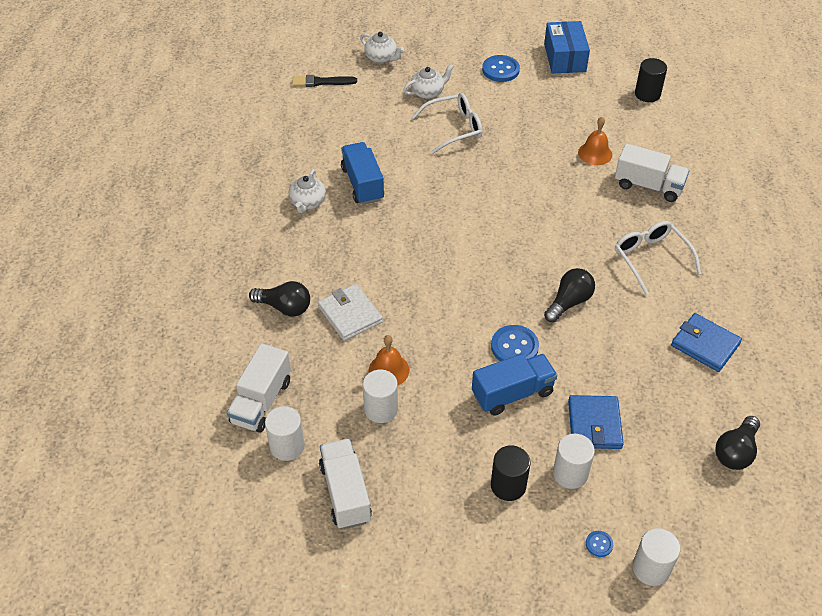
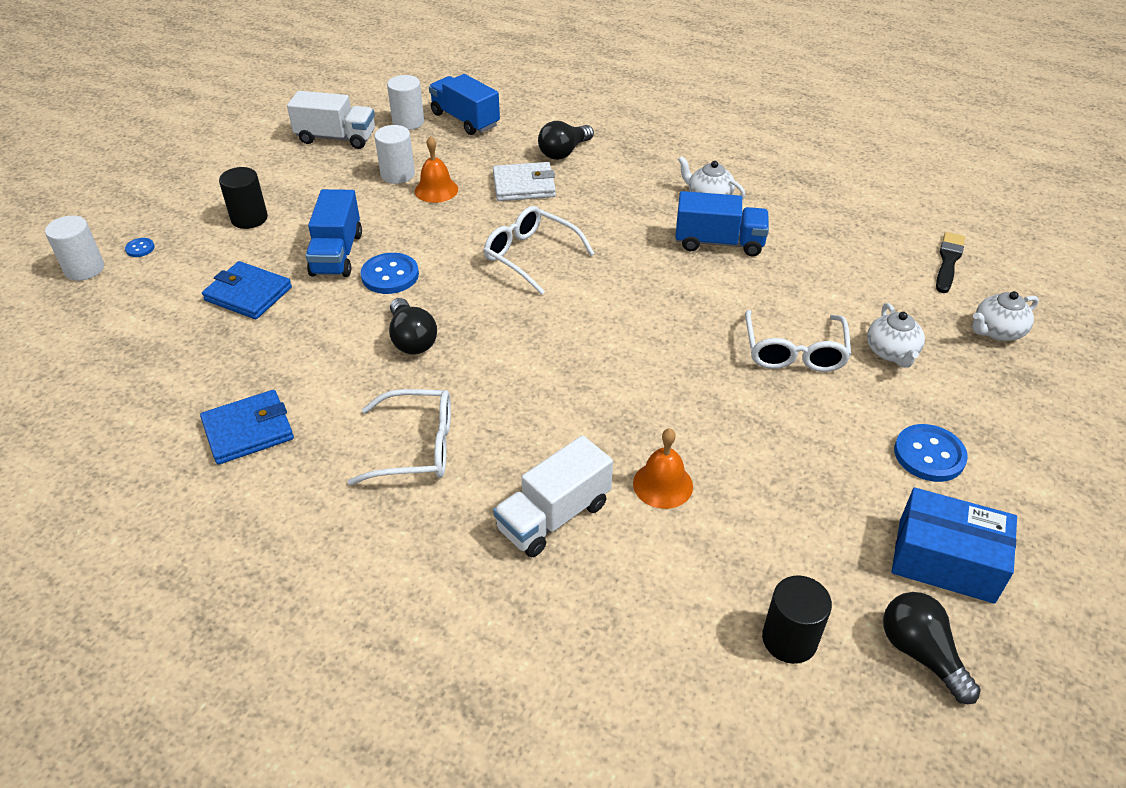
camera: 115 degrees right, 5 degrees down
white truck [227,343,291,433] -> blue truck [429,74,500,135]
white cylinder [553,434,595,489] -> none
black light bulb [716,416,760,470] -> black light bulb moved to [883,592,981,704]
none -> white glasses [484,206,595,295]

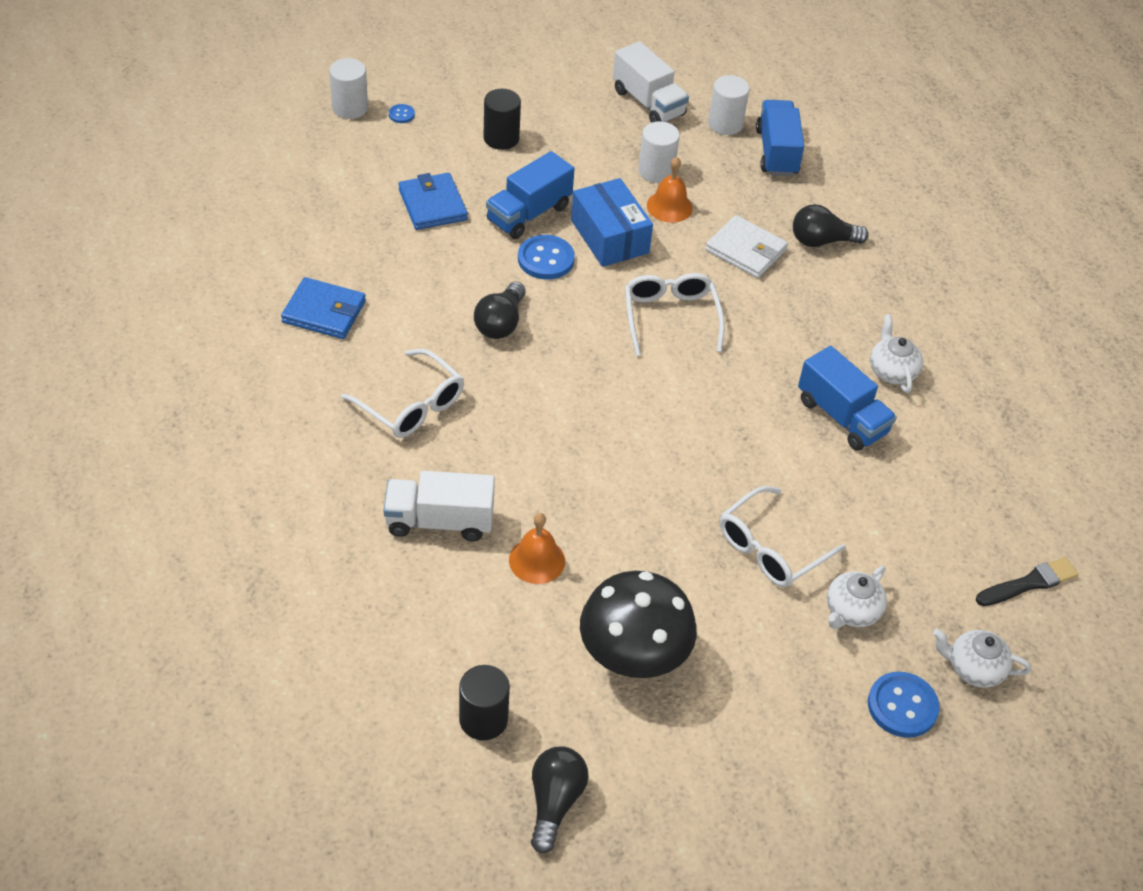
camera: 40 degrees right, 5 degrees up
blue box [891,487,1017,604] -> blue box moved to [571,178,653,267]
blue button [894,424,968,482] -> blue button moved to [868,672,940,738]
none -> black mushroom [580,571,697,678]

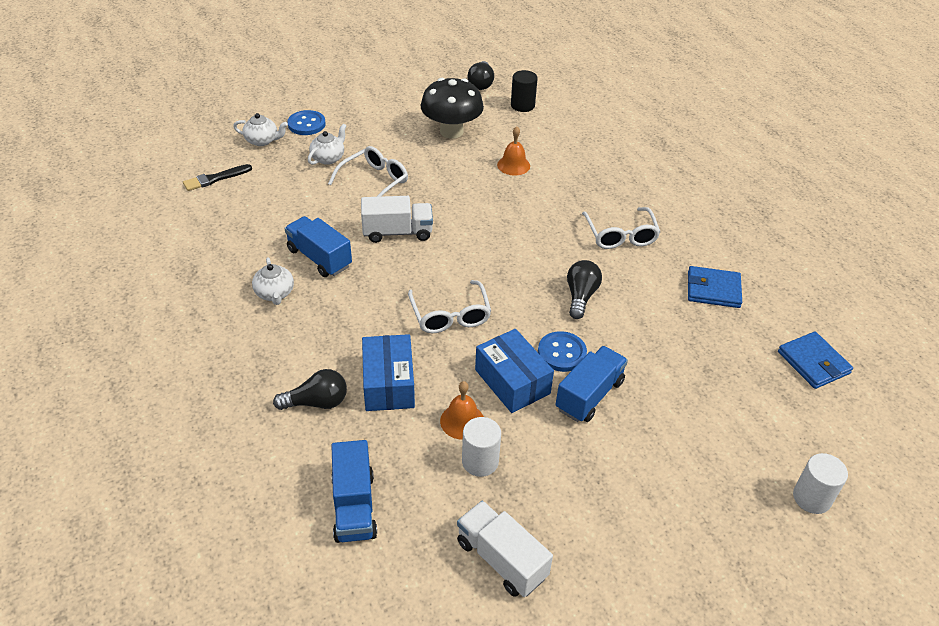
camera: 175 degrees right, 5 degrees down
white glasses [341,349,464,438] -> white glasses turned 135 degrees counterclockwise [582,207,660,249]
white truck [383,471,495,541] -> white truck moved to [361,196,433,243]
blue button [389,104,415,123] -> none
blue wallet [398,173,468,230] -> blue wallet moved to [778,332,853,389]
black cylinder [484,89,521,150] -> none
white wallet [706,215,788,278] -> blue box [362,334,415,411]
white cylinder [708,75,750,135] -> none

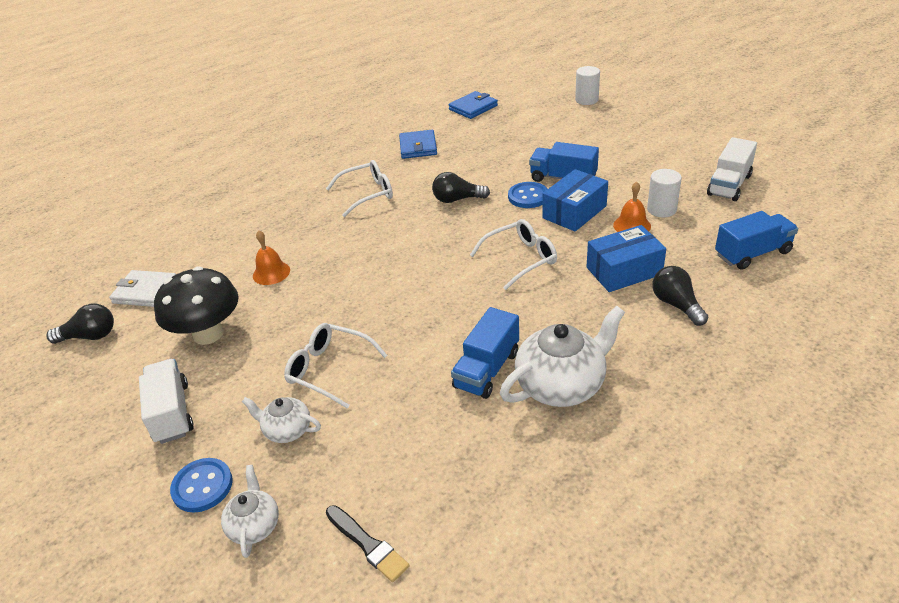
camera: 100 degrees left, 5 degrees down
white teapot [252,258,294,305] -> white teapot [500,306,625,407], size x1.83
white truck [361,196,433,243] -> white truck moved to [139,359,194,444]
black cylinder [511,70,538,112] -> white wallet [109,270,176,307]

